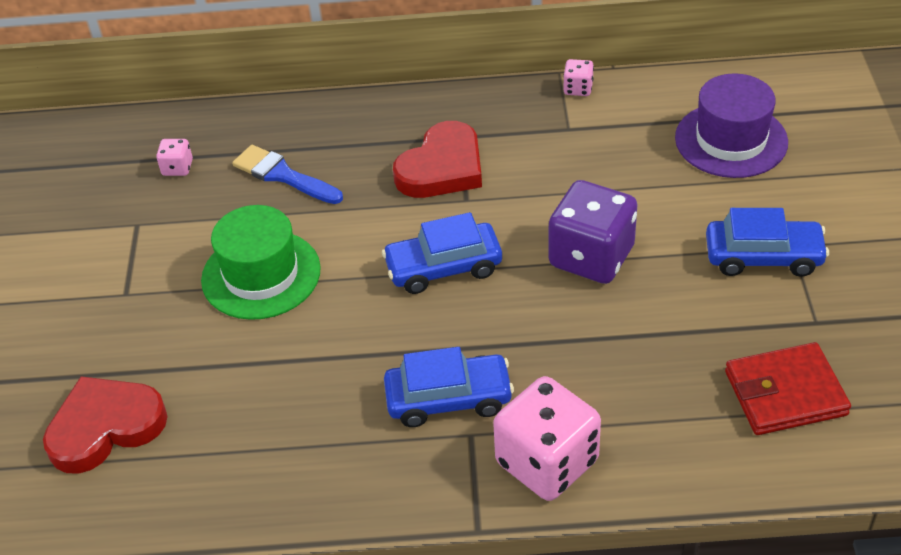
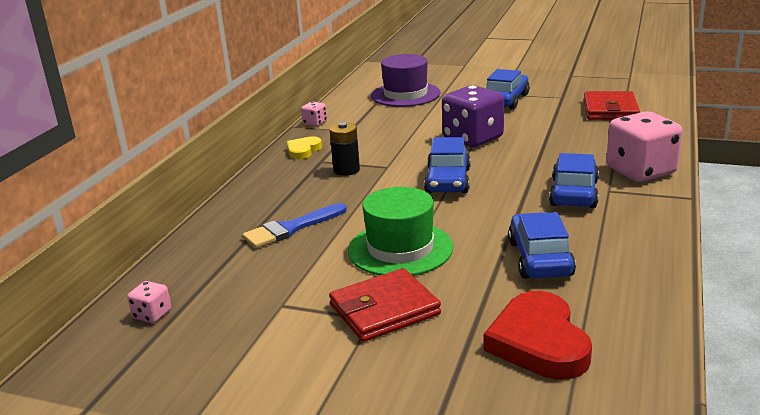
camera: 70 degrees left, 20 degrees down
pink dice [156,139,193,176] -> pink dice moved to [127,281,171,323]
red heart [393,121,482,198] -> black battery [329,122,360,176]
none -> yellow heart [287,136,322,159]
none -> red wallet [329,268,441,342]
none -> blue car [508,212,576,279]

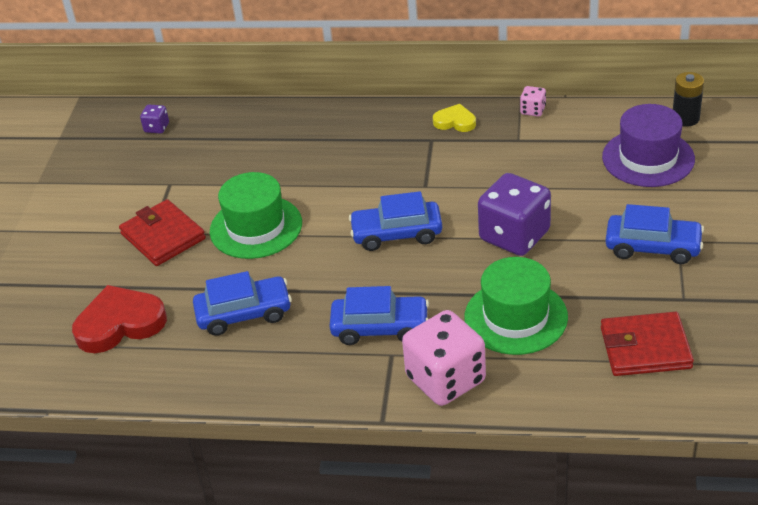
camera: 80 degrees right, 15 degrees up
pink dice [127,281,171,323] -> purple dice [140,105,169,134]
blue brush [242,203,347,248] -> none
black battery [329,122,360,176] -> black battery moved to [673,72,704,127]
none -> green hat [465,257,568,355]

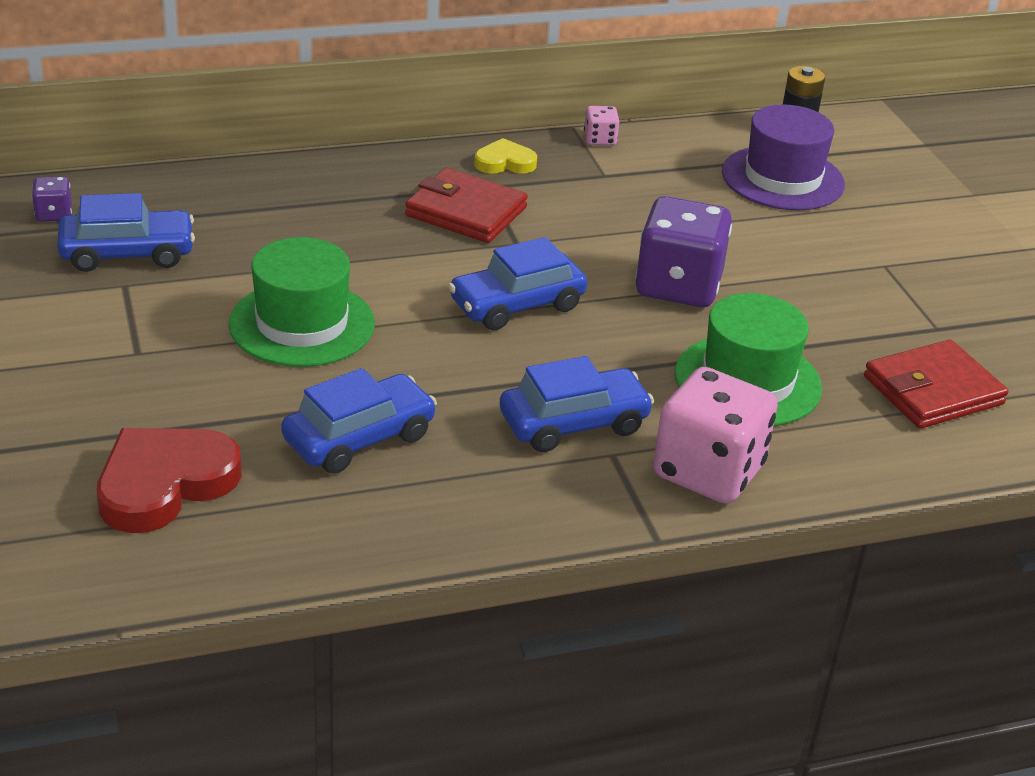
camera: 30 degrees left, 5 degrees down
red wallet [119,199,206,266] -> red wallet moved to [405,168,528,243]
blue car [606,204,704,264] -> blue car moved to [57,193,195,272]

